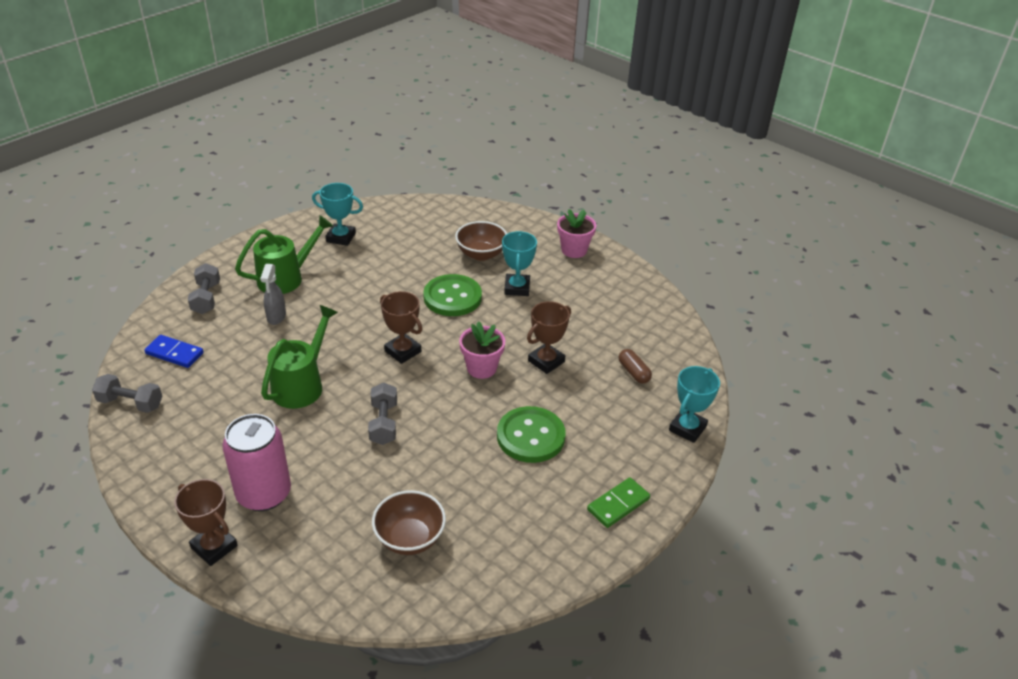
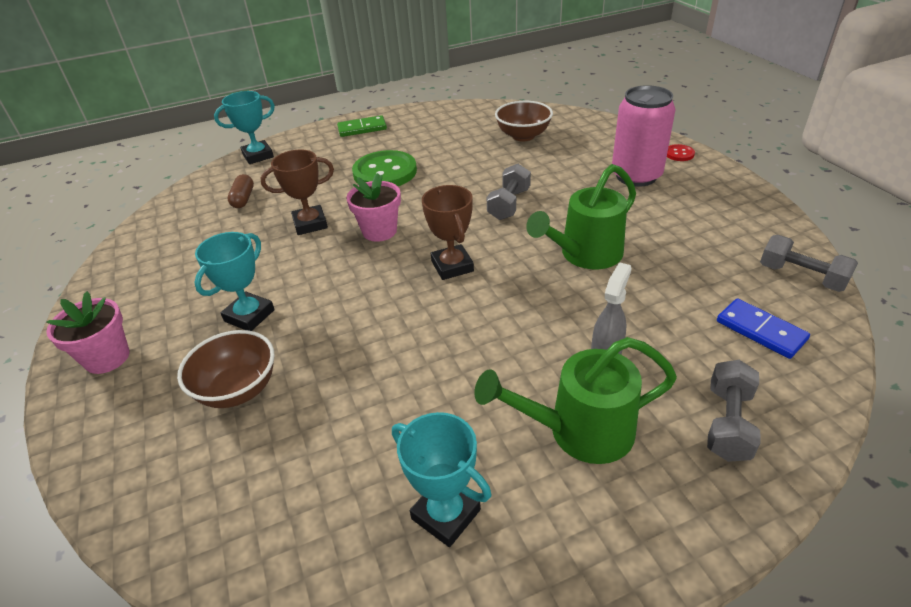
camera: 150 degrees left, 0 degrees up
brown trophy [174,479,238,566] -> red button [667,144,695,161]
green button [423,274,482,316] -> none

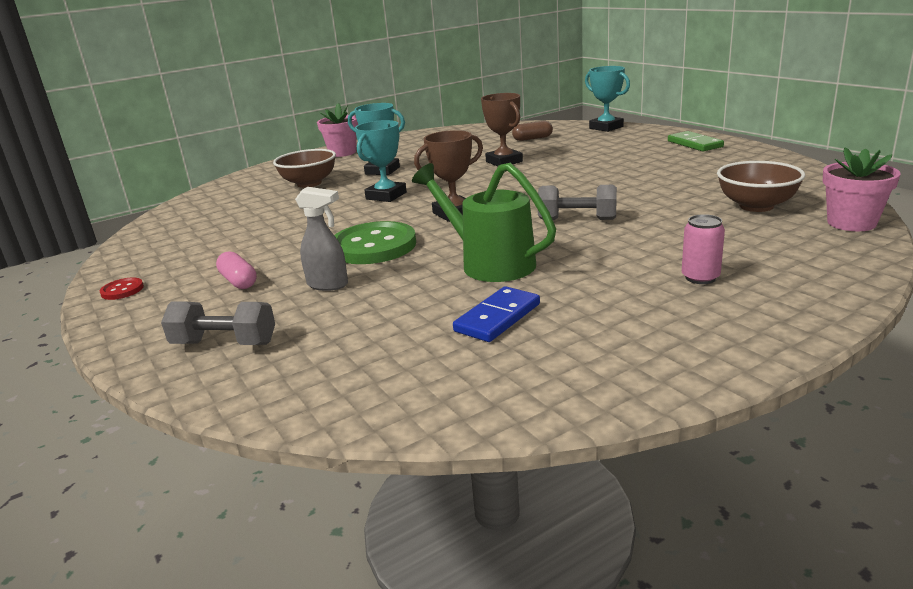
camera: 80 degrees right, 15 degrees down
pink flower pot [346,173,401,242] -> pink flower pot moved to [823,147,901,231]
green button [352,150,417,186] -> green button moved to [334,221,416,264]
turquoise trophy [392,412,491,547] -> turquoise trophy moved to [355,120,407,202]
green watering can [474,337,677,464] -> pink capsule [216,251,257,289]
pink can [612,85,676,187] -> pink can [682,214,725,284], size x0.48
red button [667,144,695,161] -> red button moved to [100,277,144,300]
blue domino [717,298,810,359] -> blue domino moved to [453,286,540,342]
grey dumbbell [760,235,858,292] -> none

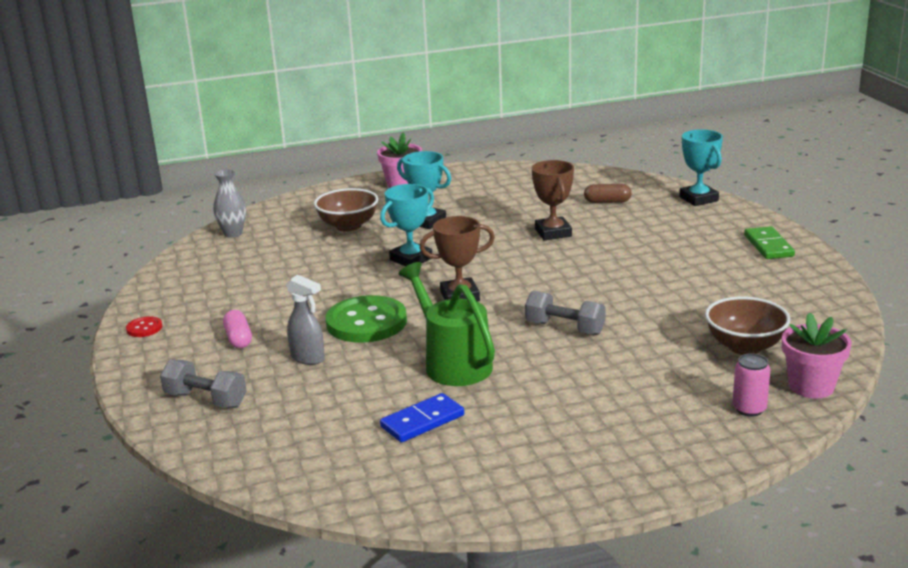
camera: 15 degrees right, 0 degrees up
pink can [682,214,725,284] -> pink can moved to [732,353,771,417]
none -> grey vase [213,169,246,238]

